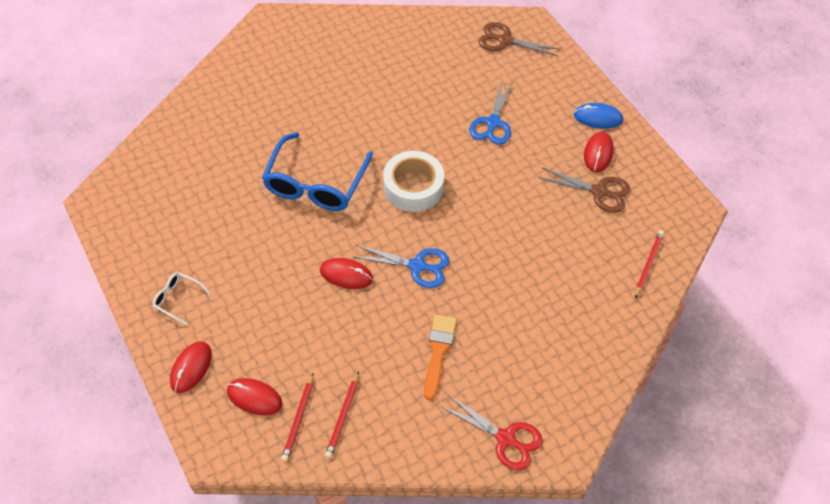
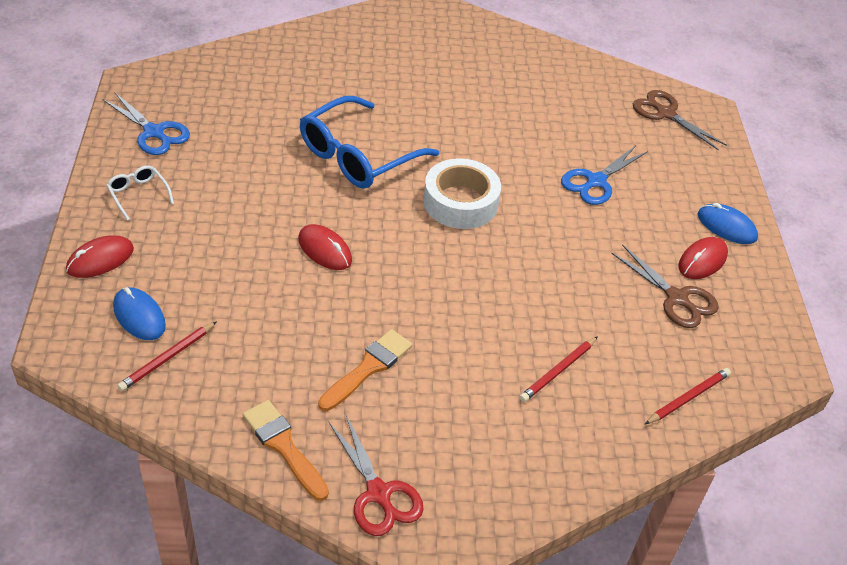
camera: 25 degrees right, 10 degrees down
red mouse [227,378,282,415] -> blue mouse [113,287,166,340]
red pencil [325,371,359,458] -> red pencil moved to [520,336,598,402]
blue scissors [353,245,449,288] -> blue scissors moved to [103,93,190,155]
none -> orange brush [243,400,329,501]

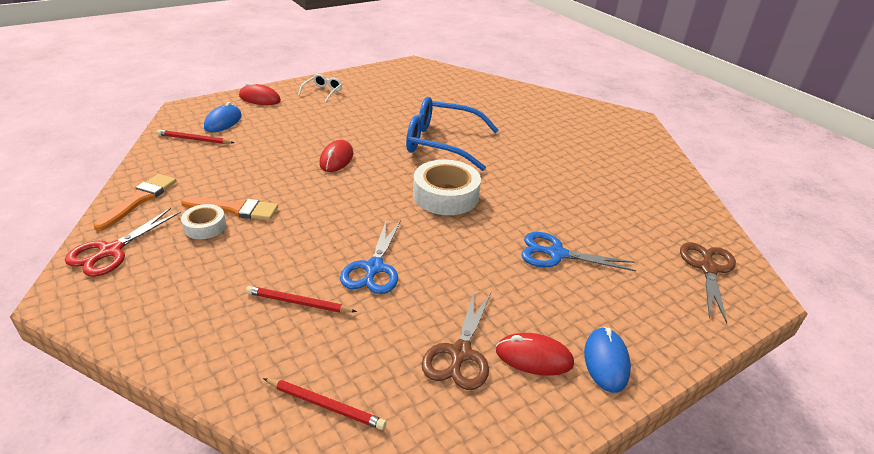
camera: 60 degrees right, 10 degrees down
blue scissors [103,93,190,155] -> blue scissors moved to [340,219,401,294]
none -> white tape [181,204,226,239]

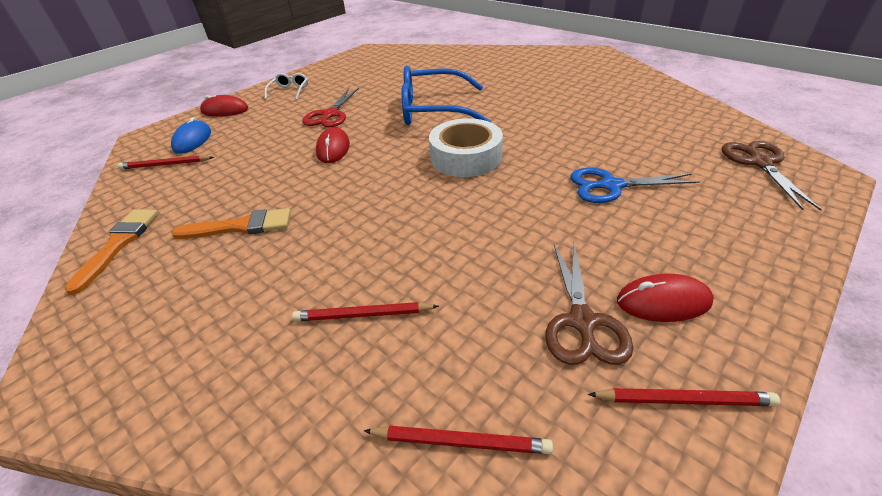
camera: 10 degrees left, 5 degrees up
red scissors [65,208,181,277] -> red scissors moved to [302,88,359,127]
white tape [181,204,226,239] -> none
blue scissors [340,219,401,294] -> none
blue mouse [584,327,631,393] -> none
none -> red pencil [588,388,780,406]

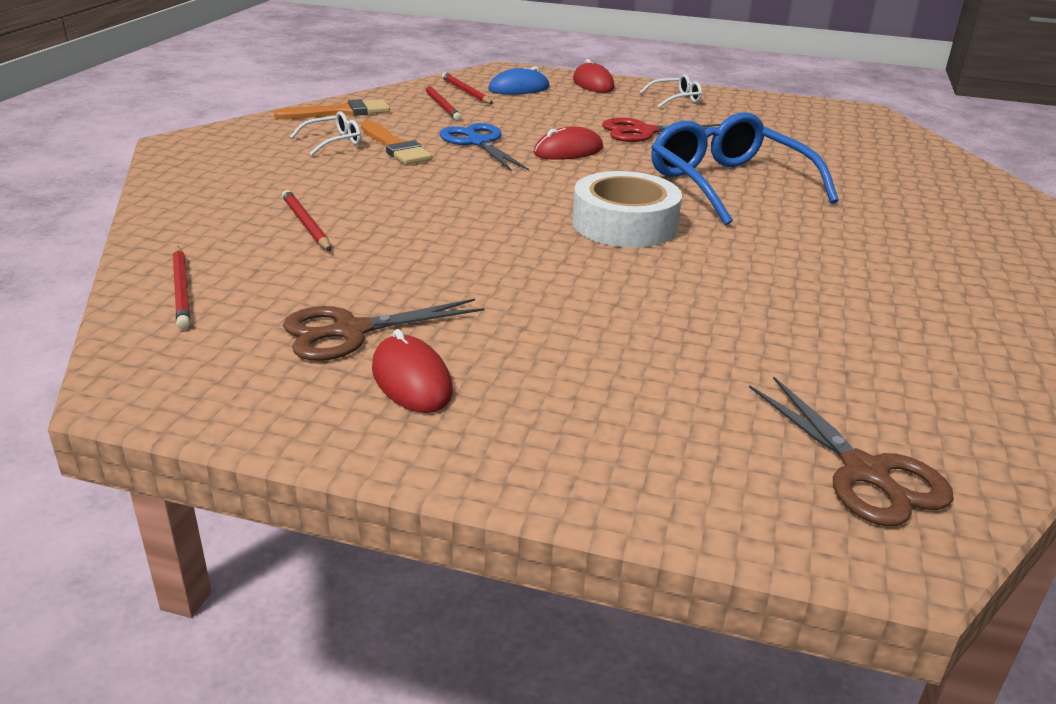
camera: 60 degrees right, 10 degrees down
blue scissors [570,168,700,203] -> blue scissors moved to [440,123,529,172]
red pencil [588,388,780,406] -> red pencil moved to [425,85,462,121]
brown scissors [722,141,822,211] -> brown scissors turned 90 degrees clockwise [749,376,954,526]
none -> white glasses [290,111,361,156]

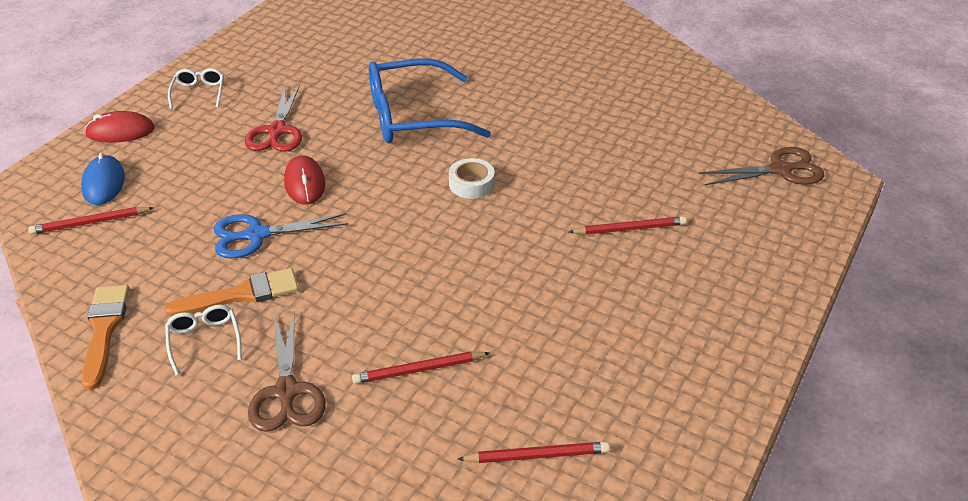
camera: 75 degrees left, 10 degrees up
brown scissors [283,299,485,361] -> brown scissors moved to [248,313,326,432]
red mouse [372,329,453,413] -> none
red pencil [425,85,462,121] -> red pencil moved to [569,216,687,235]
white tape [572,171,682,248] -> white tape [449,158,494,199], size x0.55

